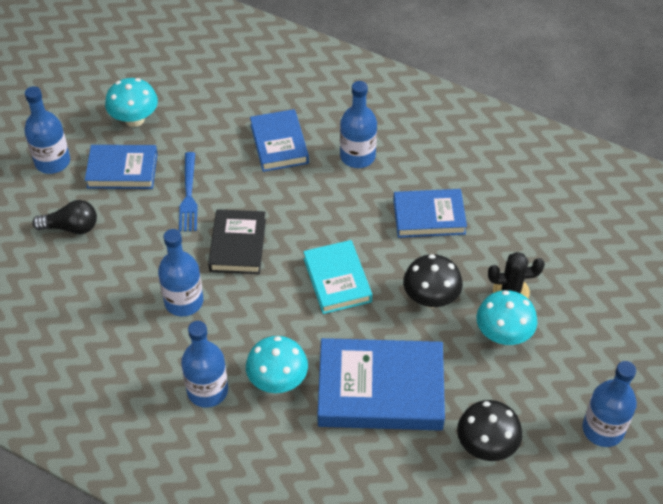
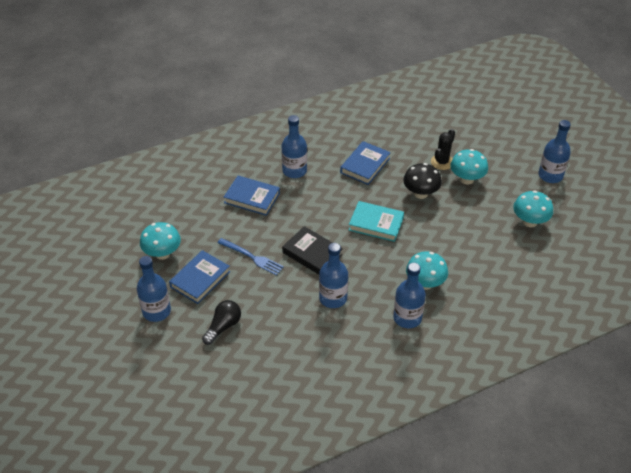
camera: 55 degrees left, 5 degrees down
blue book [317,338,445,431] -> none
black mushroom [457,400,522,461] -> turquoise mushroom [513,191,553,227]

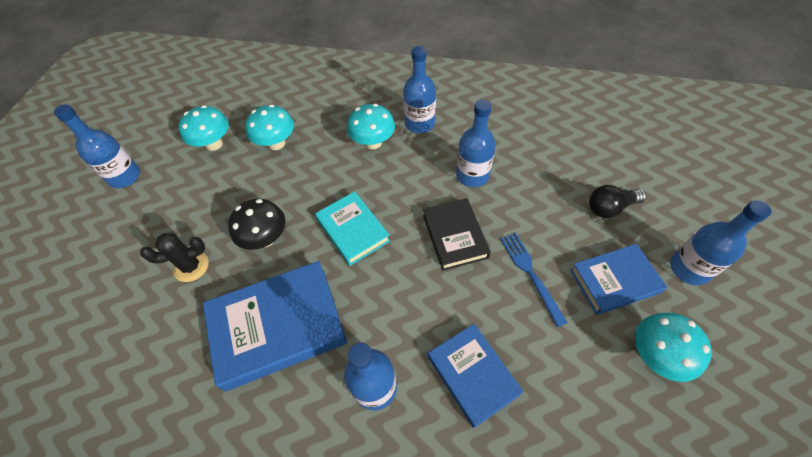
camera: 140 degrees left, 10 degrees up
blue book [340,141,391,185] -> blue book [203,261,347,391], size x1.63
turquoise mushroom [450,149,488,184] -> turquoise mushroom moved to [245,105,294,150]

